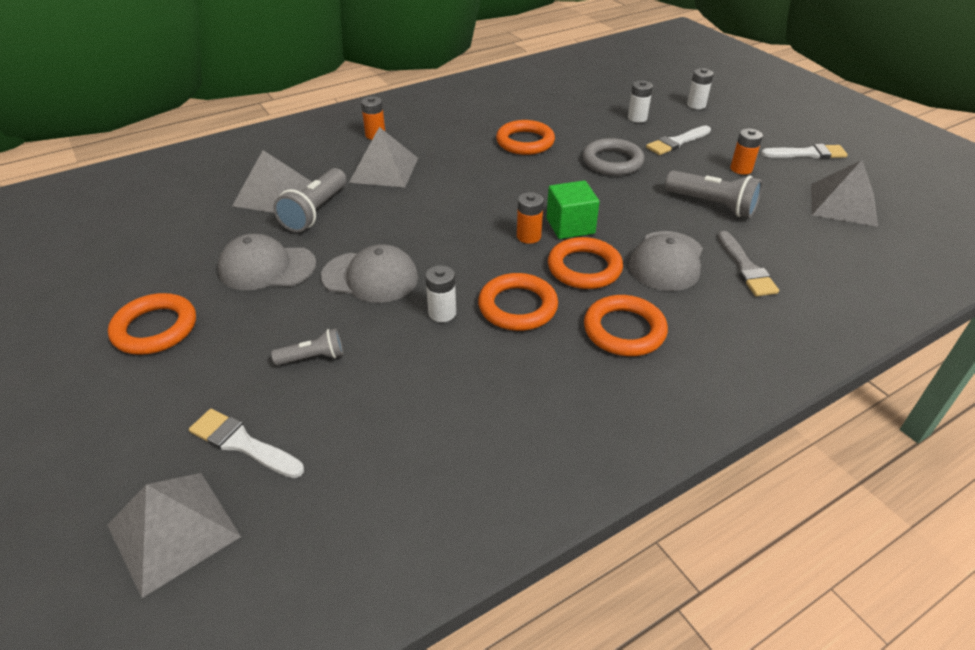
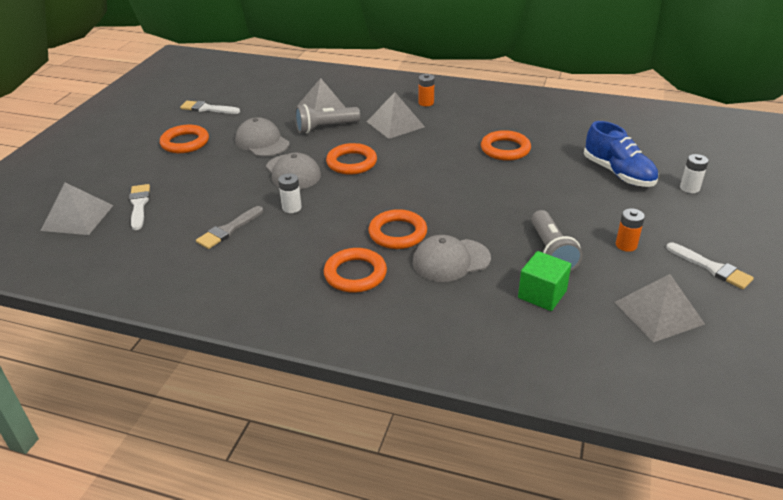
camera: 50 degrees right, 5 degrees down
grey flashlight [271,328,343,365] -> none
orange ring [478,273,558,331] -> orange ring moved to [326,143,377,175]
orange battery [517,192,544,244] -> none
green cube [547,180,599,239] -> green cube moved to [518,251,571,311]
grey ring [583,138,644,176] -> none
white battery [628,81,653,123] -> blue shoe [584,121,658,187]
white brush [646,126,711,155] -> white brush moved to [180,101,240,114]
grey brush [717,231,779,296] -> grey brush moved to [196,206,263,249]

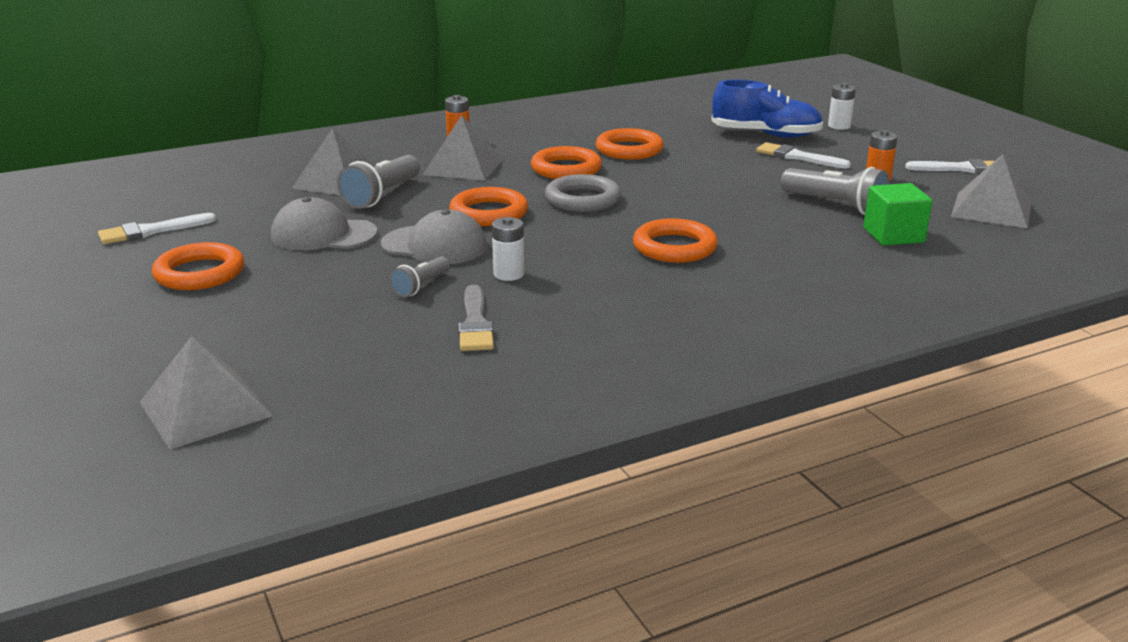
camera: 45 degrees left, 10 degrees down
white brush [129,184,150,230] -> white brush moved to [756,142,851,169]
orange ring [324,248,387,293] -> orange ring moved to [531,146,602,179]
grey cap [413,235,491,282] -> none
none -> grey flashlight [389,256,450,297]
none -> grey ring [545,174,621,212]

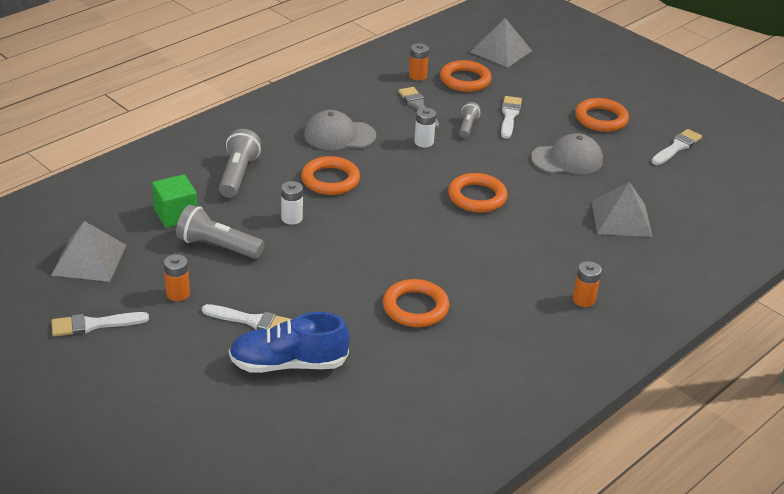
camera: 160 degrees right, 10 degrees up
grey flashlight [337,155,420,209] -> grey flashlight moved to [219,129,261,198]
grey cap [381,209,487,264] -> grey cap moved to [304,110,376,150]
grey pyramid [423,115,504,181] -> none
orange ring [531,146,602,179] -> orange ring moved to [440,60,492,92]
grey ring [545,174,621,212] -> none
white battery [828,83,856,130] -> white battery moved to [281,181,303,225]
none -> orange battery [409,43,429,81]
none -> white brush [501,96,522,139]

